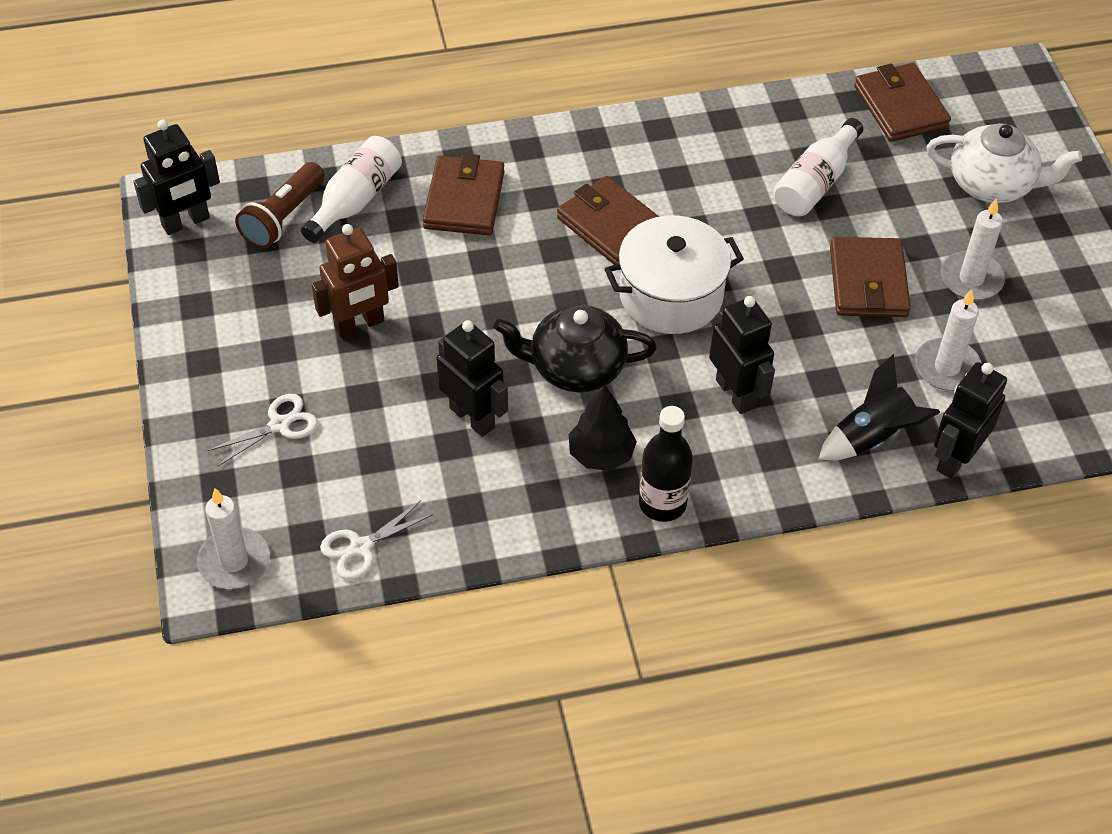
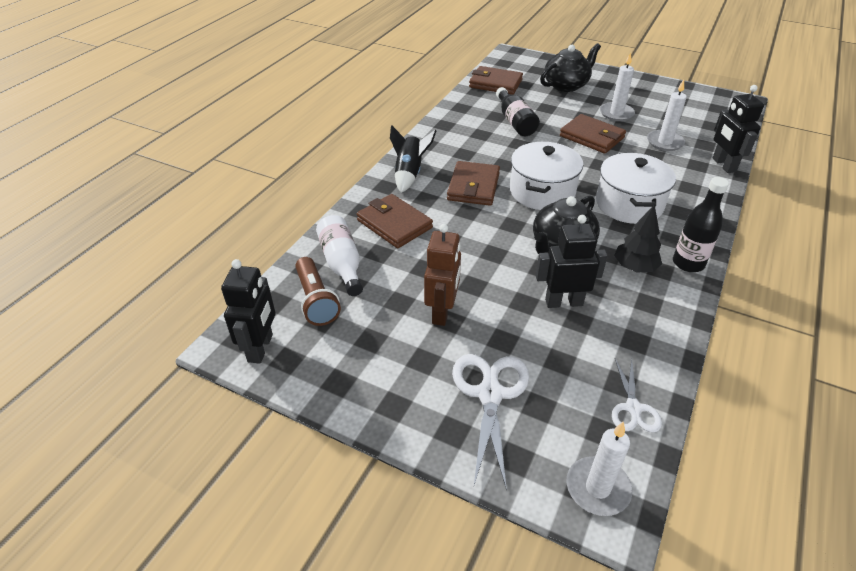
camera: 50 degrees left, 10 degrees down
white scissors [207,394,318,466] -> white scissors [452,354,529,491], size x1.67
brown wallet [557,176,659,265] -> brown wallet turned 75 degrees counterclockwise [447,161,500,206]
black robot [709,296,775,414] -> white pot [596,153,676,224]
white bottle [773,118,863,216] -> black bottle [496,87,540,136]
black rocket [819,354,940,461] -> black rocket moved to [390,126,436,193]
white teapot [926,123,1082,203] -> black teapot [540,43,601,92]

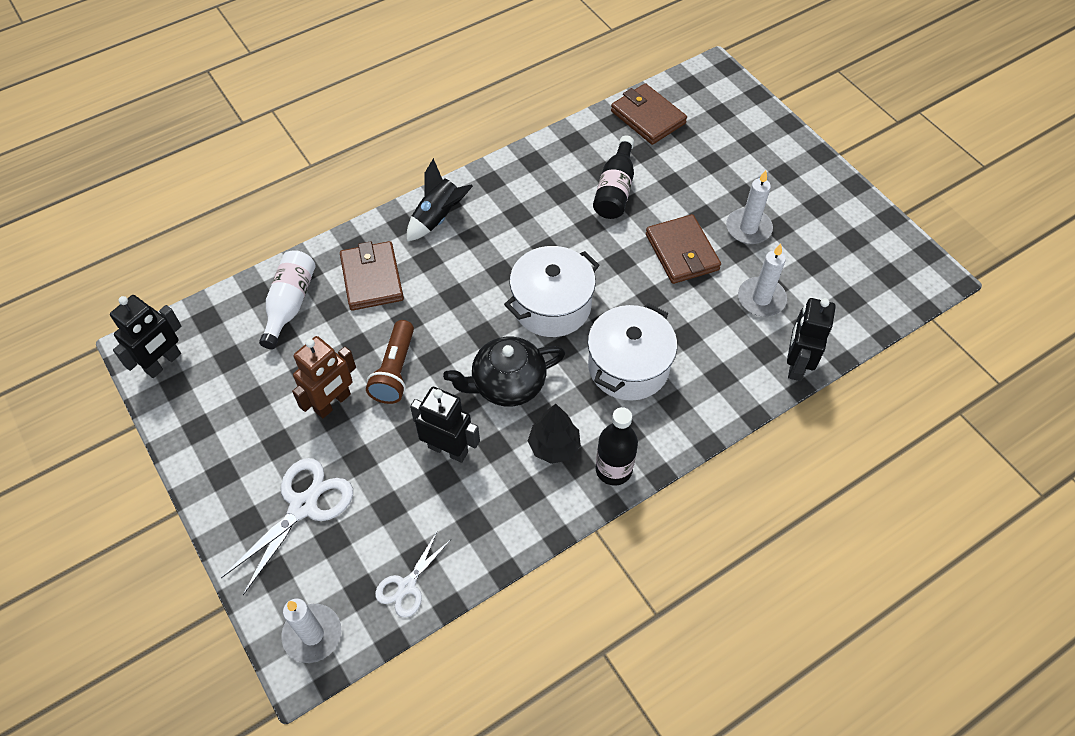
camera: 30 degrees right, 15 degrees up
brown flashlight [295,257,341,326] -> brown flashlight moved to [366,320,414,404]
brown wallet [447,161,500,206] -> none
black teapot [540,43,601,92] -> none

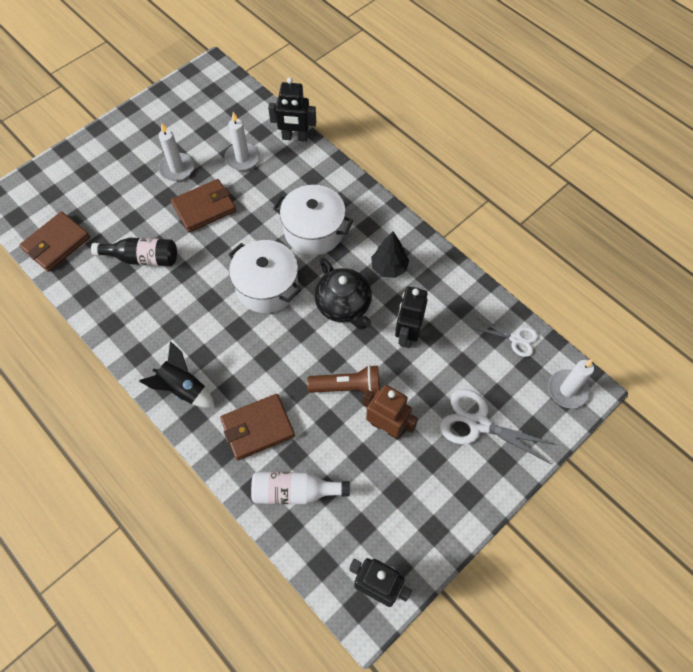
camera: 100 degrees left, 5 degrees up
black bottle [595,407,638,486] -> none

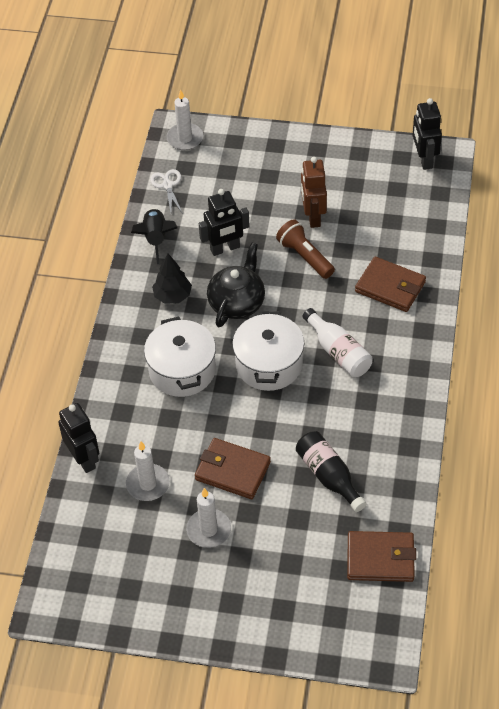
camera: 125 degrees left, 10 degrees down
black rocket [139,342,215,408] -> black rocket moved to [131,208,177,264]
white bottle [251,472,350,504] -> white bottle moved to [302,308,373,377]
white scissors [440,389,558,464] -> none

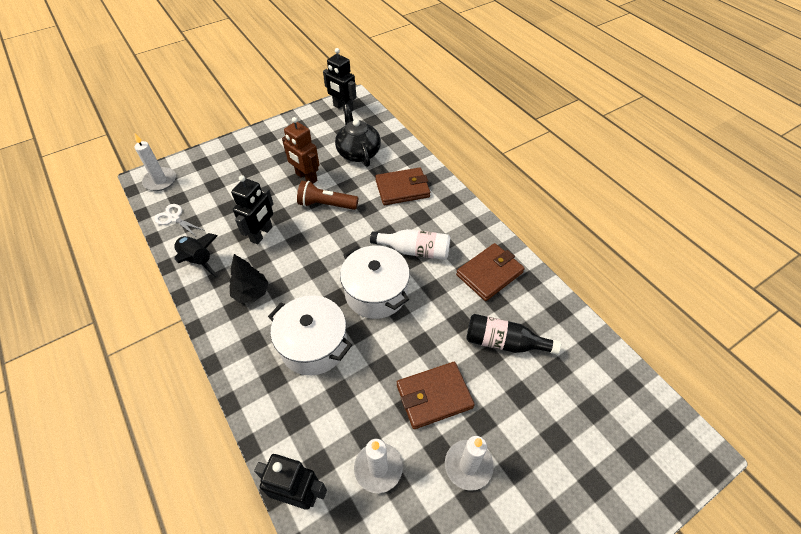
camera: 45 degrees left, 0 degrees up
black teapot [207,243,265,327] -> black teapot moved to [335,104,381,167]
brown wallet [347,531,416,582] -> brown wallet moved to [456,243,525,301]

